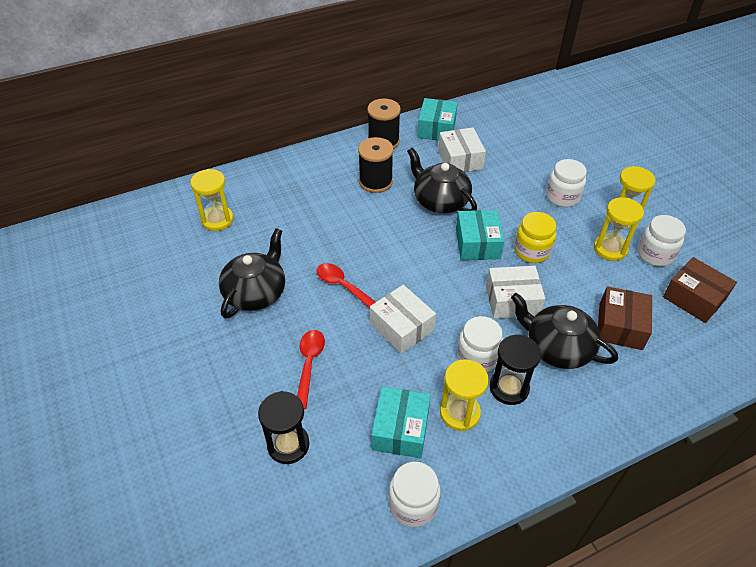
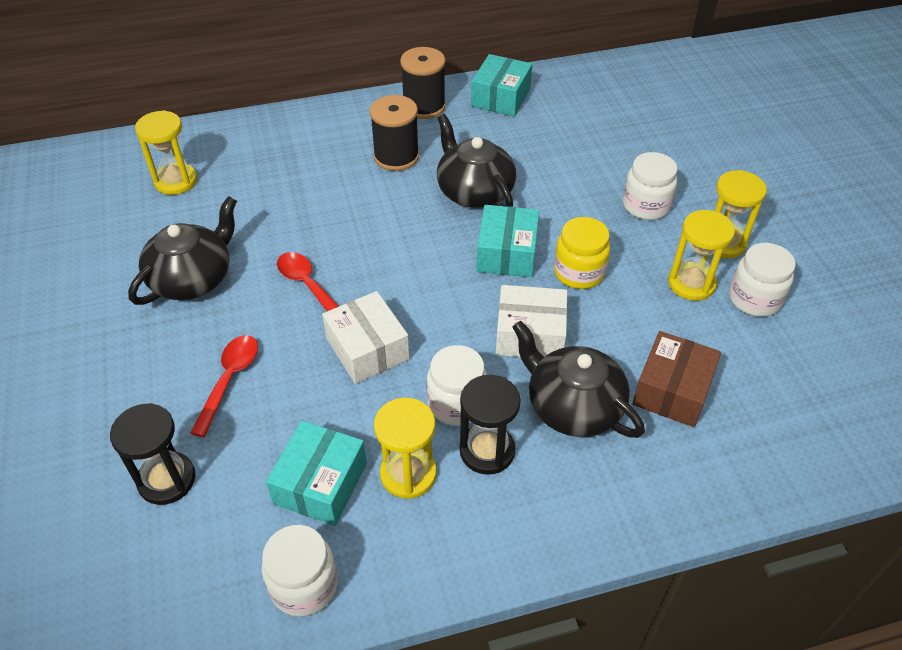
camera: 10 degrees right, 0 degrees up
white box [438,127,486,172] -> none
brown box [663,257,737,323] -> none

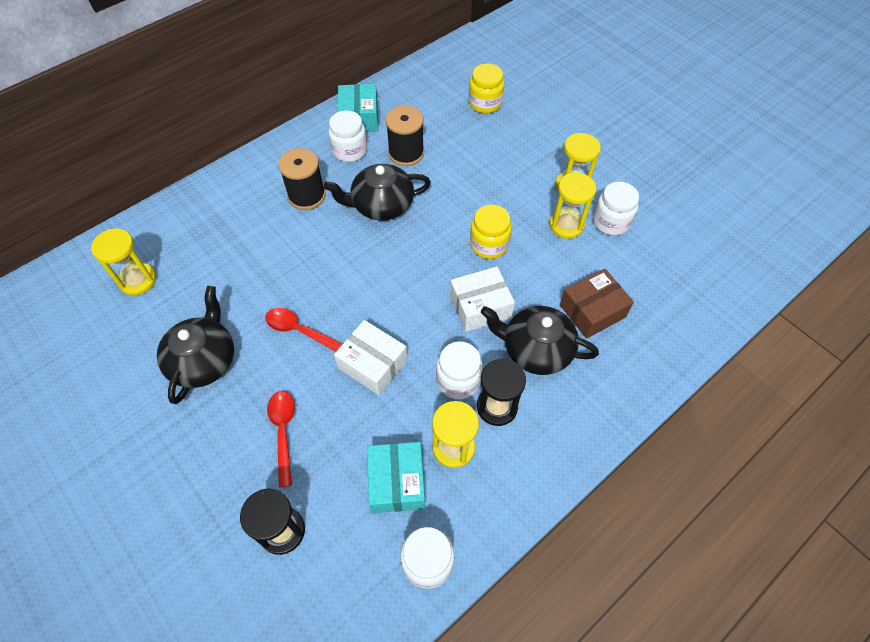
camera: 25 degrees left, 10 degrees up
black spool [400,47,446,119] -> black spool moved to [386,106,424,166]
black teapot [437,114,516,208] -> black teapot turned 45 degrees counterclockwise [324,164,431,221]
turquoise box [476,205,539,277] -> none
white jar [623,152,678,220] -> white jar moved to [329,110,367,162]
brown box [632,331,721,427] -> brown box turned 60 degrees clockwise [560,269,634,339]
none -> yellow jar [469,63,504,114]

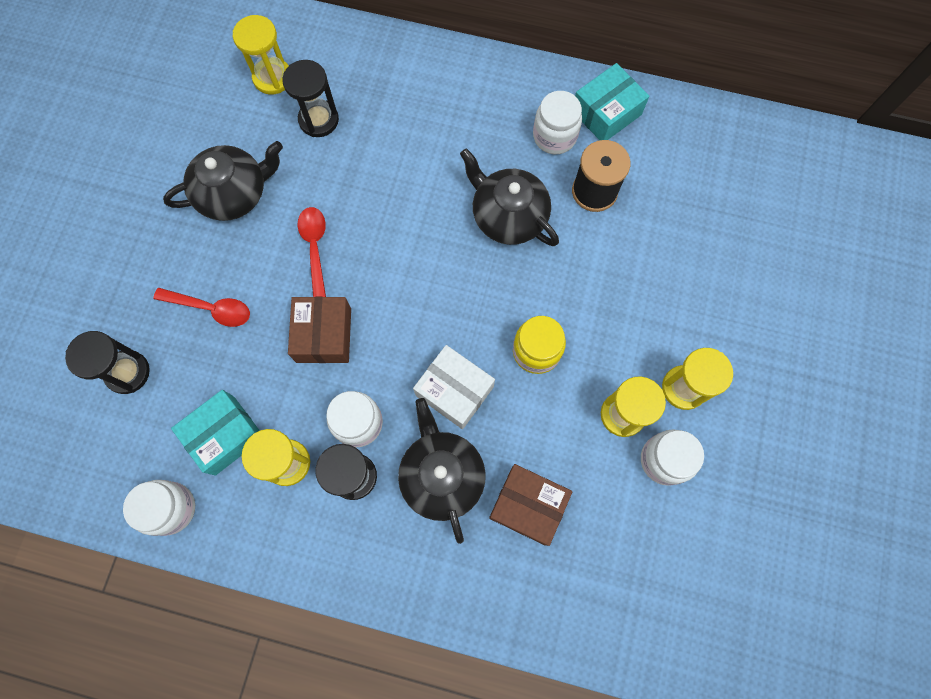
camera: 55 degrees right, 15 degrees up
red spoon [267,391,295,488] -> red spoon turned 60 degrees clockwise [153,288,250,327]
black spool [278,148,326,210] -> none
white box [334,320,407,395] -> brown box [288,297,351,363]
yellow jar [469,63,504,114] -> none
none -> black hourglass [282,60,339,137]

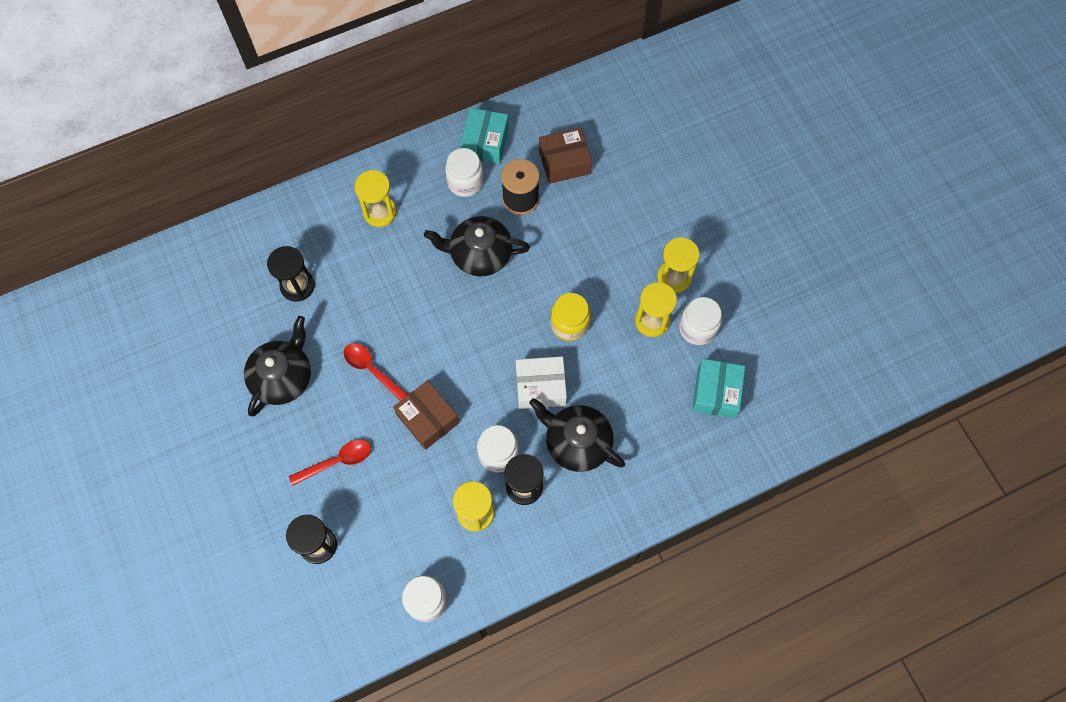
camera: 40 degrees left, 5 degrees down
turquoise box [171,390,260,476] -> turquoise box moved to [692,359,745,418]
yellow hourglass [233,15,289,95] -> yellow hourglass moved to [354,170,397,227]
brown box [489,464,572,546] -> brown box moved to [539,128,592,184]

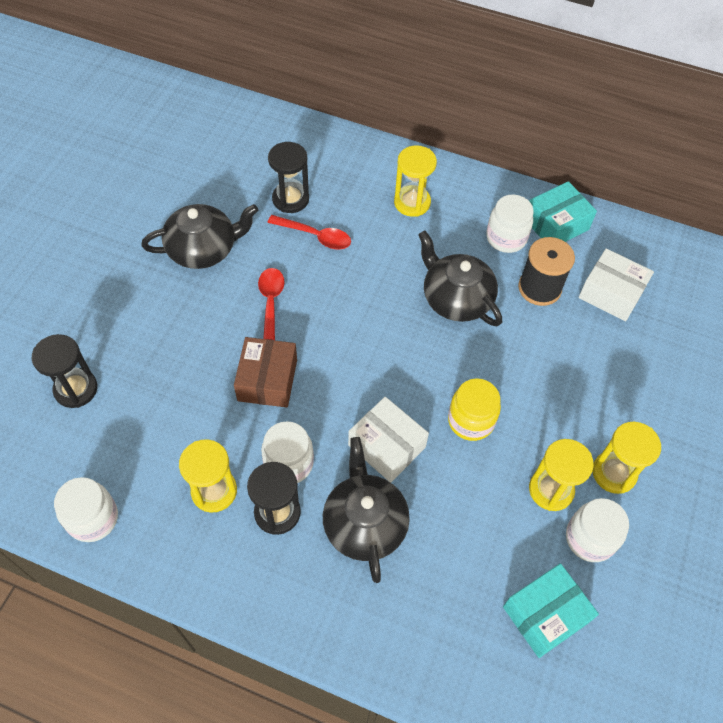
camera: 45 degrees right, 10 degrees down
red spoon [289,439,371,486] -> red spoon moved to [267,215,351,250]
brown box [539,128,592,184] -> white box [579,248,654,321]

